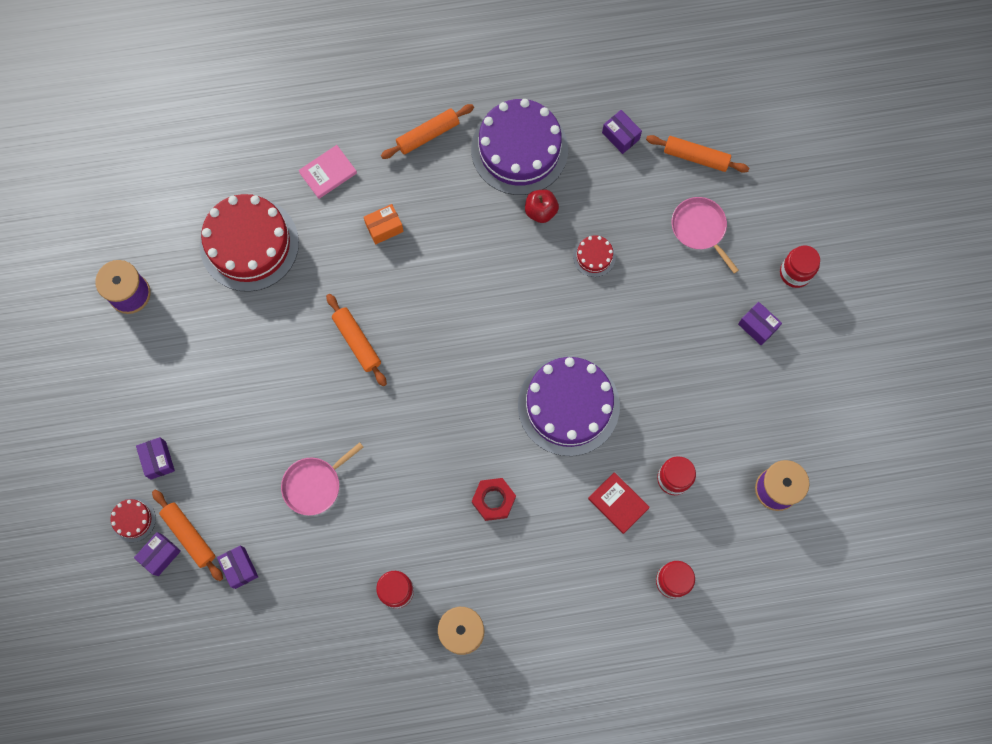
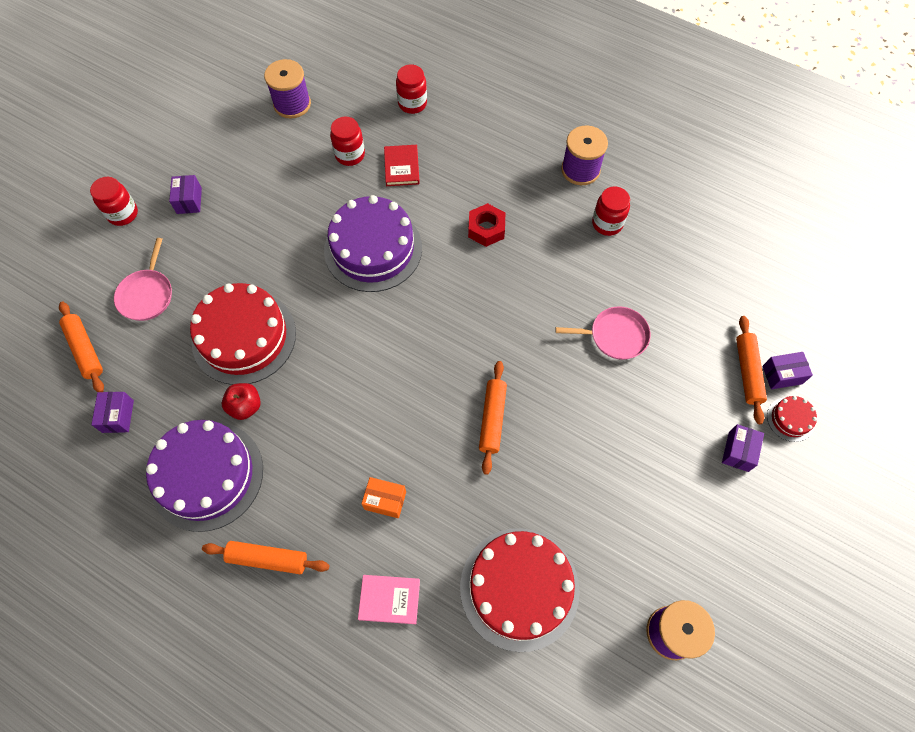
camera: 140 degrees left, 10 degrees down
purple box [217,546,258,589] -> none
red cake [573,235,616,277] -> red cake [190,283,296,385], size x2.32

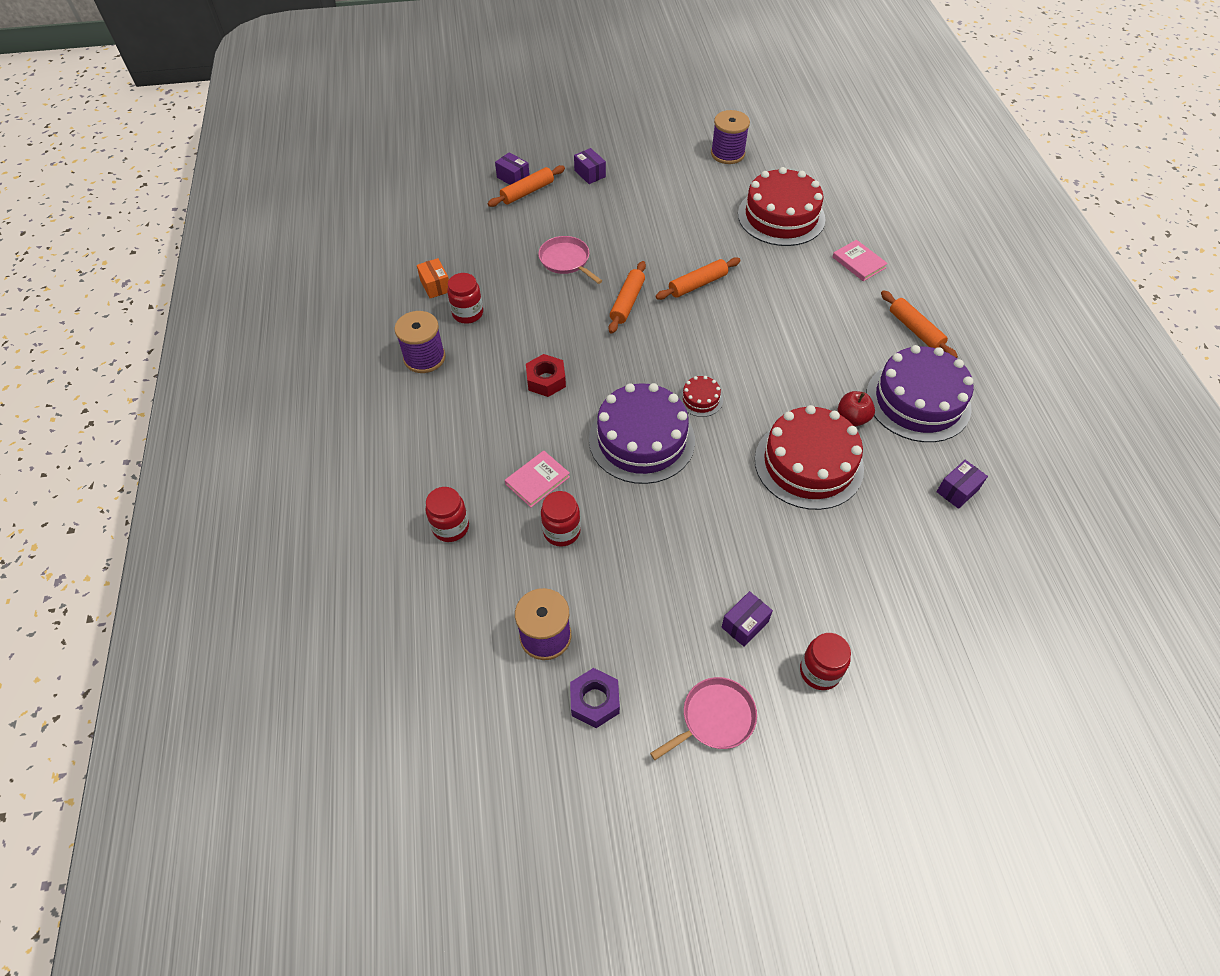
camera: 130 degrees left, 10 degrees down
orange rolling pin [59,301,104,392] -> orange rolling pin moved to [609,261,646,333]
pink pan [114,238,172,321] -> pink pan moved to [650,677,757,760]
orange box [361,477,406,518] -> orange box moved to [417,258,449,298]
red book [384,145,420,186] -> pink book [505,451,570,507]
purple box [722,424,764,472] -> purple box turned 75 degrees clockwise [574,148,606,184]
red cake [767,396,817,442] -> red cake moved to [679,376,723,417]
none -> purple nut [570,668,620,728]

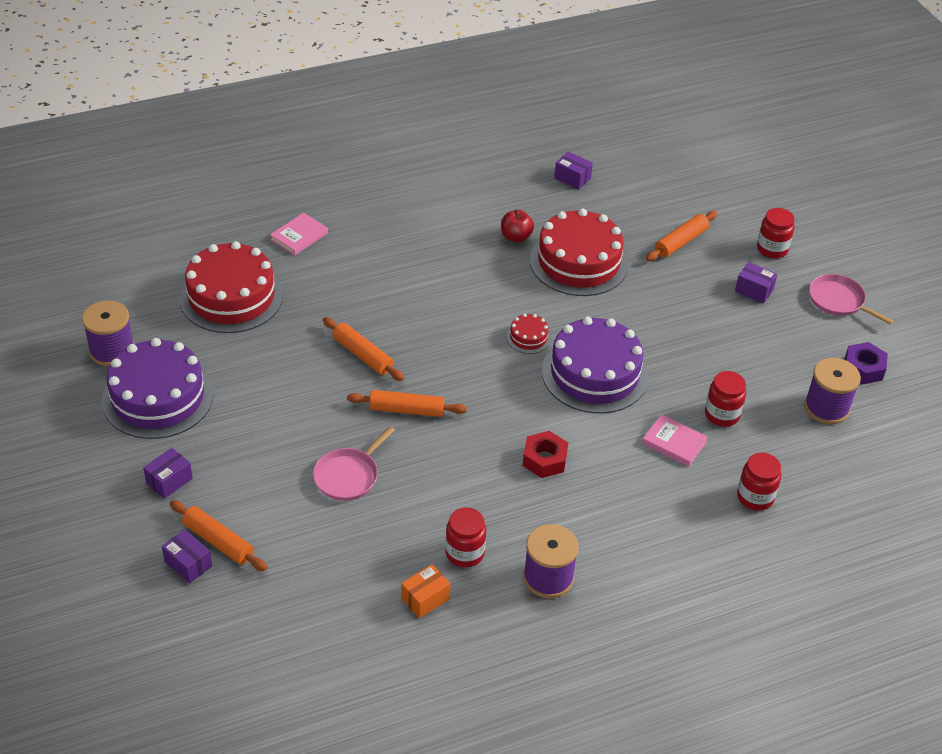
camera: 105 degrees left, 10 degrees down
purple box [495,152,530,185] -> purple box turned 75 degrees counterclockwise [162,529,212,584]
purple cake [866,345,974,442] -> purple cake moved to [102,338,214,439]
orange rolling pin [881,290,958,358] -> orange rolling pin moved to [646,211,717,261]

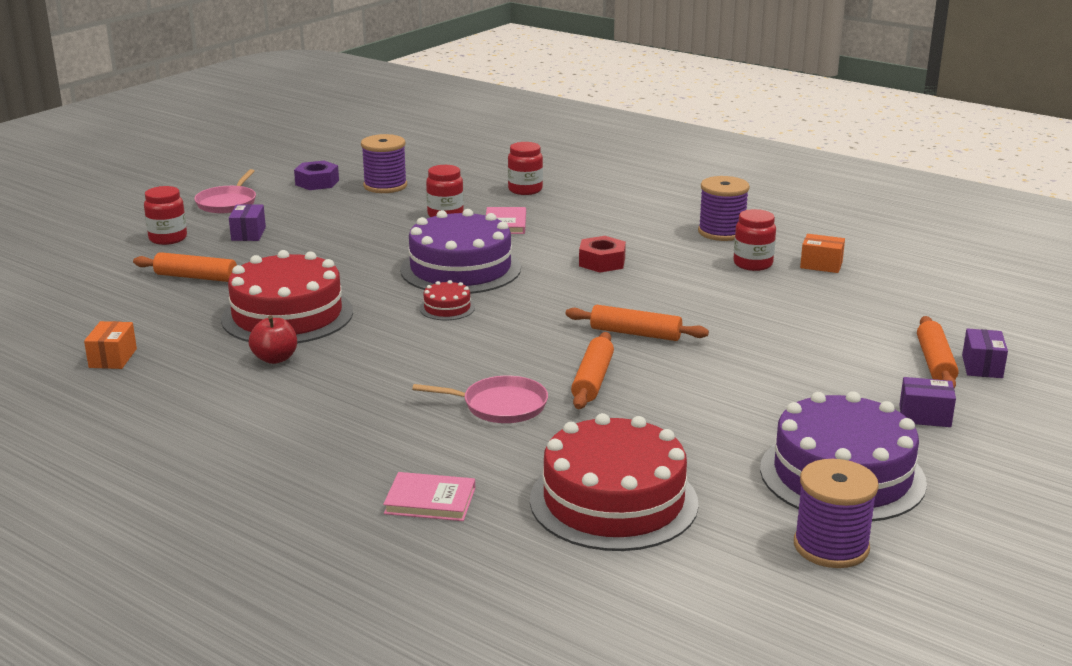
camera: 120 degrees left, 20 degrees down
pink pan [313,426,395,501] -> pink pan moved to [412,376,548,423]
orange rolling pin [347,390,467,417] -> orange rolling pin turned 45 degrees counterclockwise [566,305,709,341]
purple box [554,152,593,190] -> orange box [84,321,137,369]

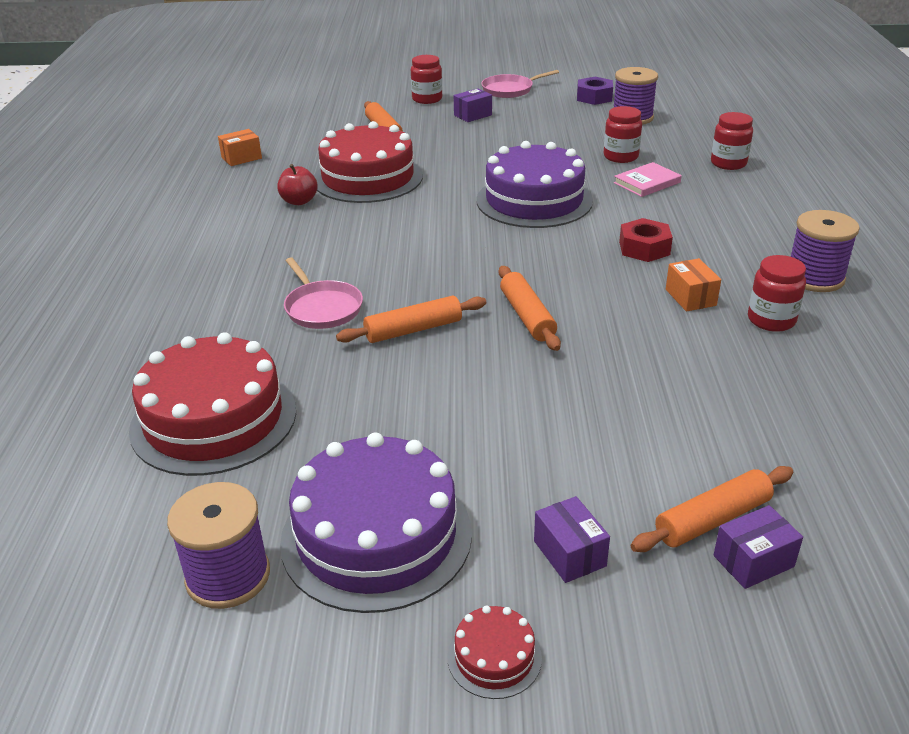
camera: 55 degrees right, 10 degrees up
pink book [383,472,475,521] -> none
red cake [420,280,475,320] -> red cake moved to [447,605,542,699]
orange box [800,234,845,273] -> orange box moved to [666,258,721,311]

